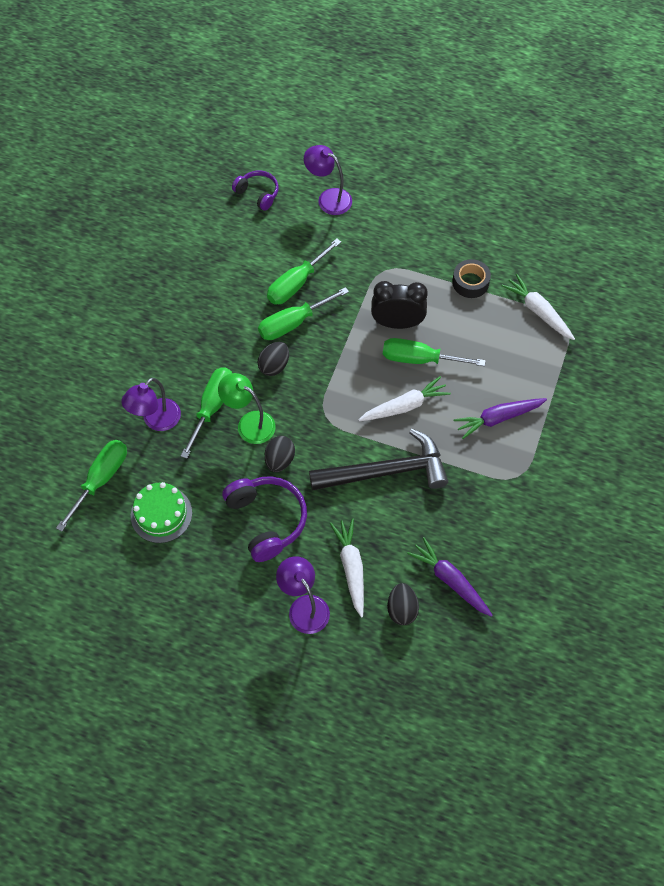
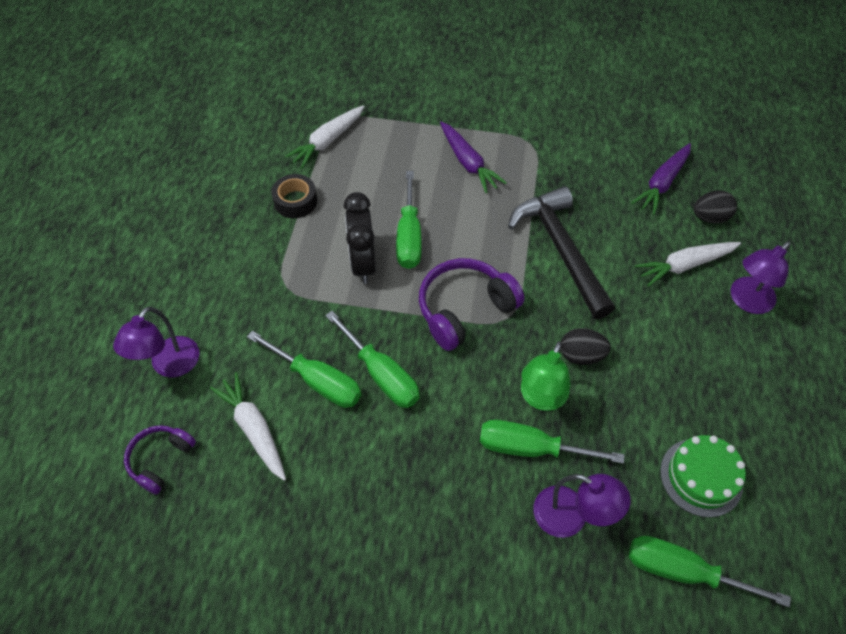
camera: 100 degrees left, 5 degrees down
purple headphones [222,476,307,562] -> purple headphones moved to [419,258,525,351]
black egg [257,342,289,376] -> none
white carrot [358,376,451,421] -> white carrot moved to [210,372,286,481]

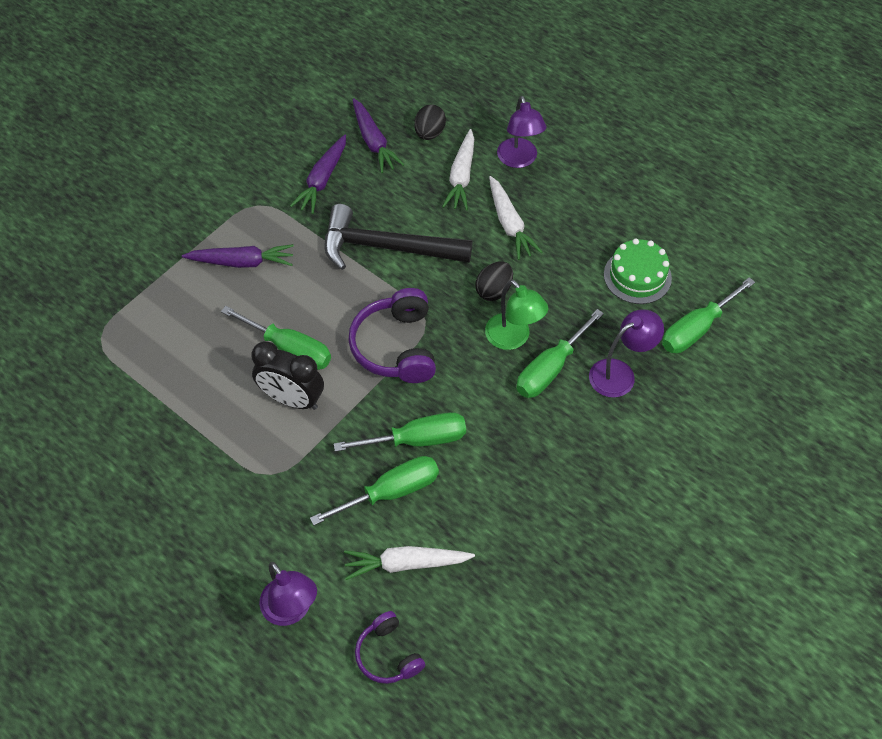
camera: 60 degrees left, 0 degrees up
black tape [271,174,317,218] -> none
white carrot [285,105,365,169] -> white carrot moved to [489,176,542,260]
none -> purple carrot [290,135,346,214]

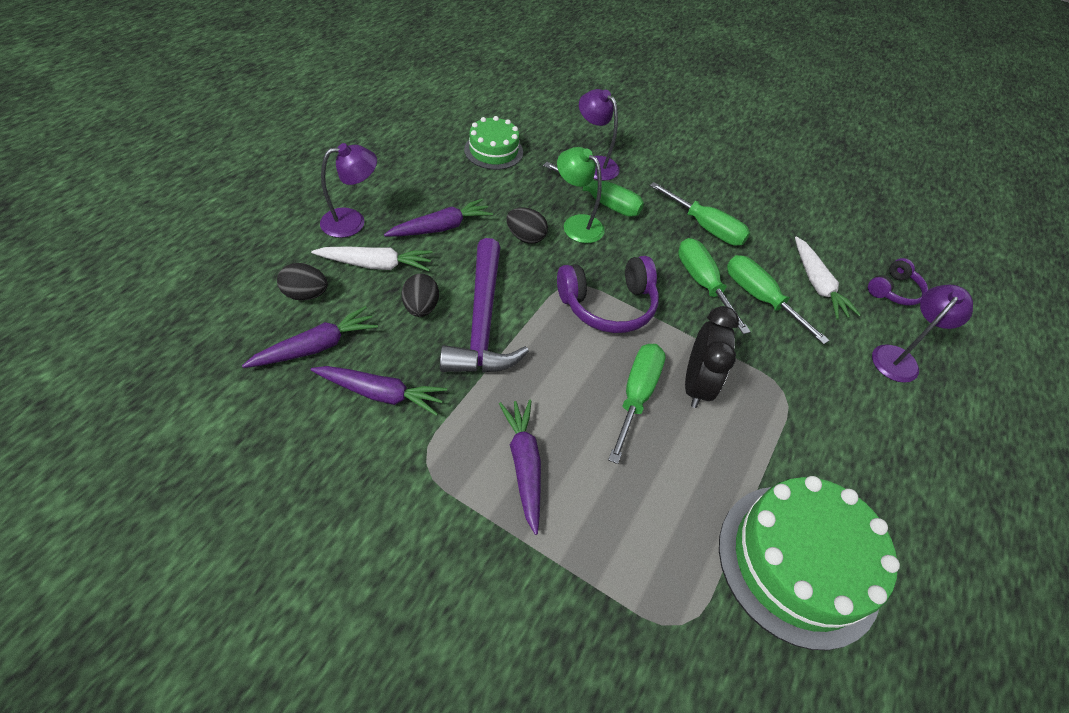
camera: 105 degrees left, 5 degrees down
black hammer [325,204,473,270] -> purple hammer [440,238,529,373]
green lamp [485,280,549,350] -> green lamp turned 90 degrees counterclockwise [557,147,605,243]
white carrot [489,176,542,260] -> purple carrot [384,198,493,237]
green screwdriver [662,277,755,353] -> green screwdriver moved to [650,182,750,246]
none -> black egg [401,274,439,317]
none -> green cake [719,476,900,650]

